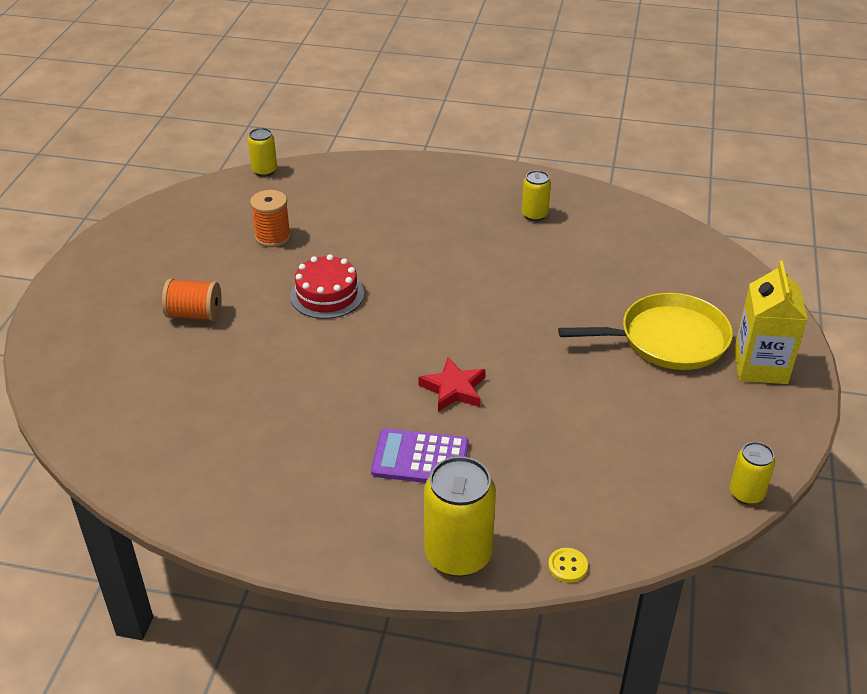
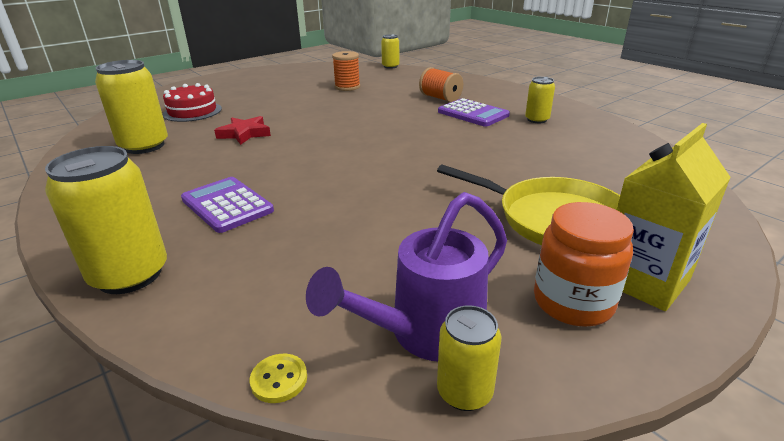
camera: 40 degrees right, 10 degrees down
orange spool [162,278,221,321] -> orange spool moved to [419,67,463,102]
red cake [290,254,364,319] -> red cake moved to [162,83,222,122]
red star [419,357,485,412] -> red star moved to [214,116,271,145]
yellow button [548,548,588,583] -> yellow button moved to [250,354,307,403]
none -> yellow can [95,60,168,154]
none -> purple watering can [306,192,507,361]
none -> purple calculator [438,98,510,127]
none -> orange jar [534,202,634,327]

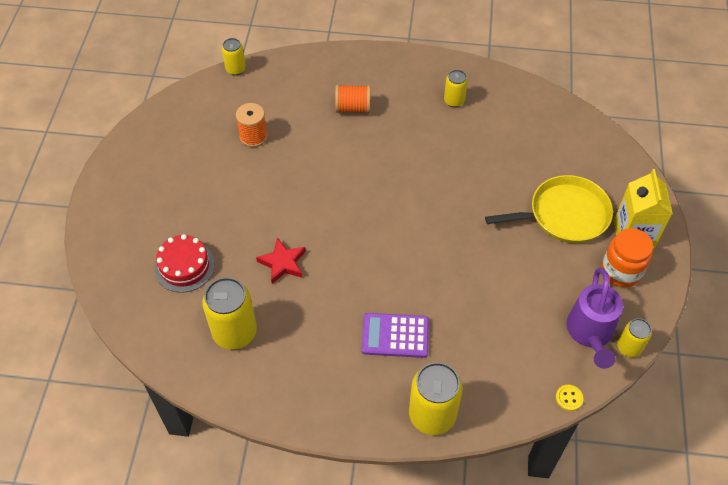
camera: 45 degrees left, 25 degrees up
purple calculator [438,98,510,127] -> none

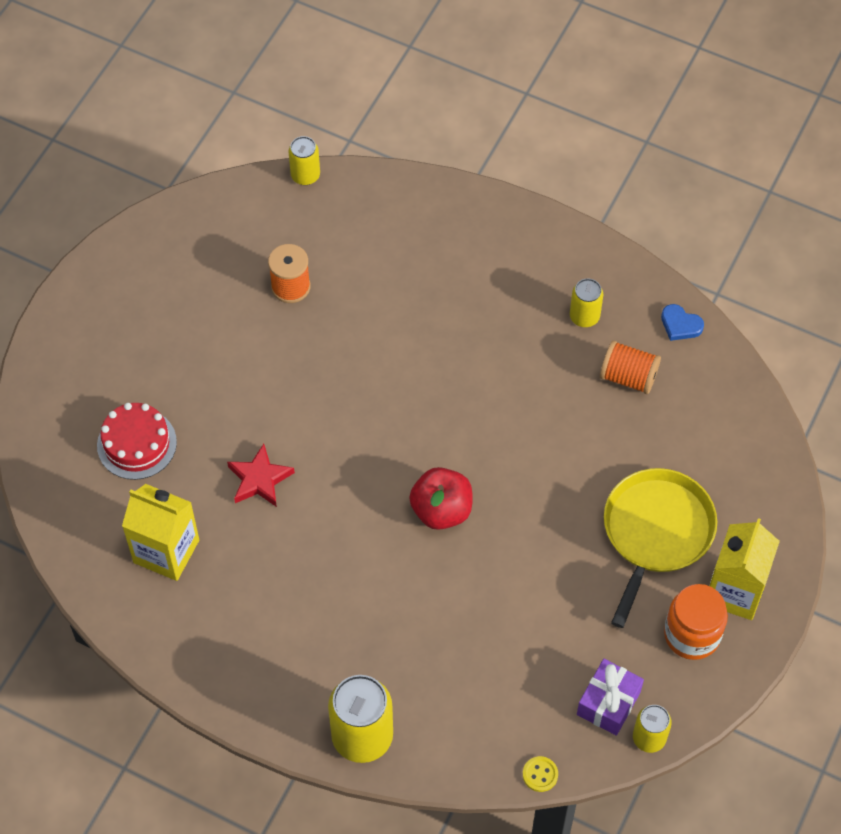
camera: 20 degrees right, 5 degrees up
yellow can [202,277,257,350] -> yellow carton [122,484,199,581]
orange spool [335,85,371,113] -> orange spool moved to [600,340,661,394]
purple calculator [361,313,429,358] -> none
yellow pan [485,175,613,243] -> yellow pan turned 75 degrees counterclockwise [604,468,717,628]
purple watering can [566,268,623,369] -> purple gift [577,659,644,736]
none -> red apple [409,467,472,530]
none -> blue heart [661,304,704,341]

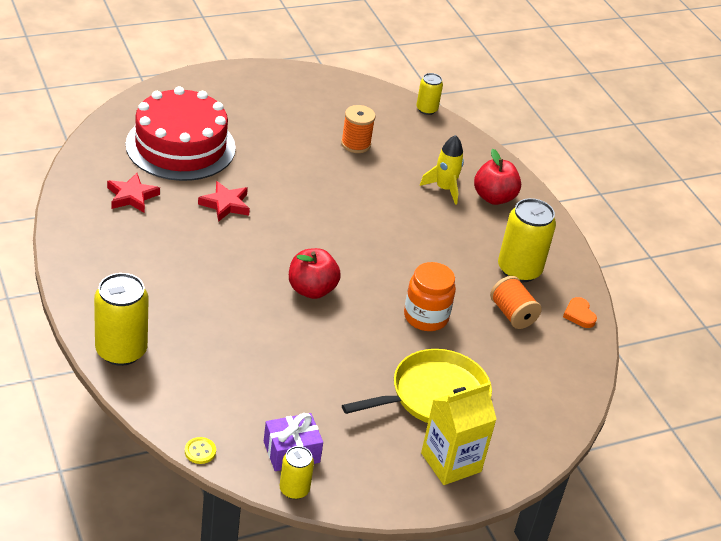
camera: 35 degrees right, 20 degrees down
red cake [97,403,177,480] -> red cake [126,86,236,181], size x1.81
yellow carton [122,484,199,581] -> red star [107,173,160,213]
yellow can [570,278,603,327] -> yellow can [498,198,556,282], size x1.81
blue heart [661,304,704,341] -> orange heart [563,297,597,328]
orange jar [664,584,728,660] -> orange jar moved to [404,262,456,331]
none -> yellow rocket [420,135,464,205]
none -> red apple [474,149,521,205]

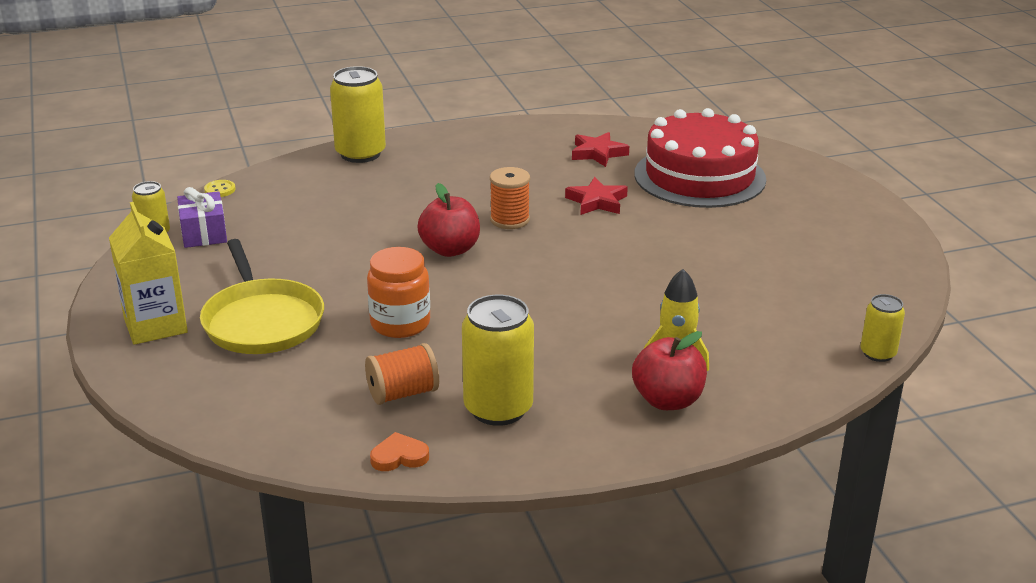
camera: 100 degrees right, 10 degrees down
orange spool [341,105,376,153] -> orange spool moved to [490,167,530,229]

